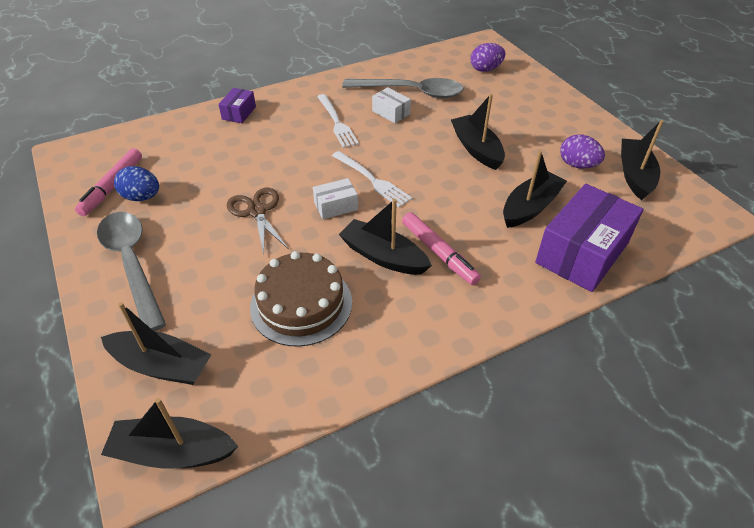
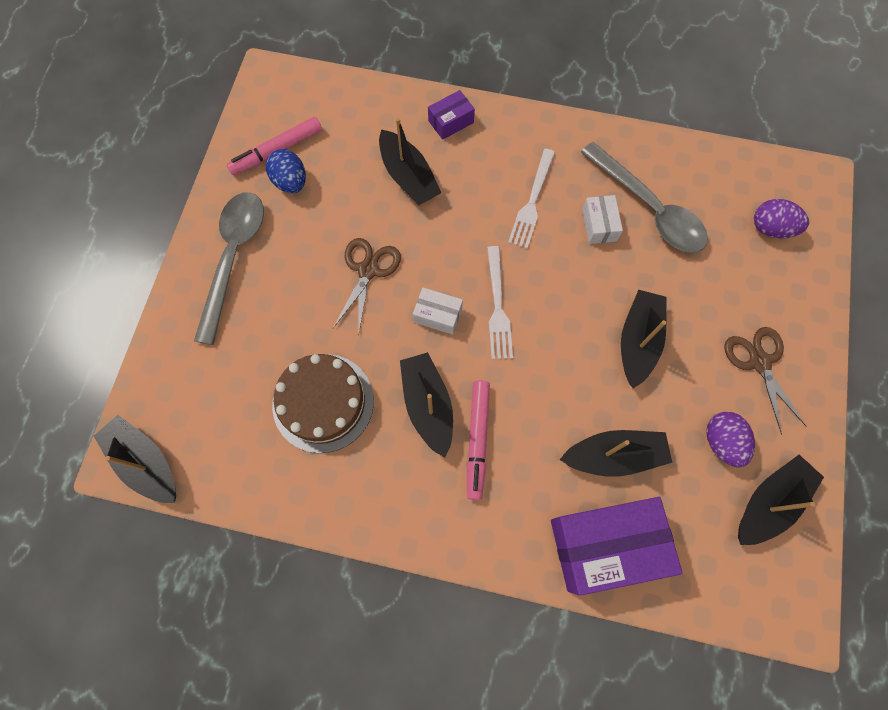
camera: 40 degrees right, 25 degrees up
black boat [101,302,211,385] -> black boat moved to [379,118,441,205]
none -> brown scissors [724,327,807,435]

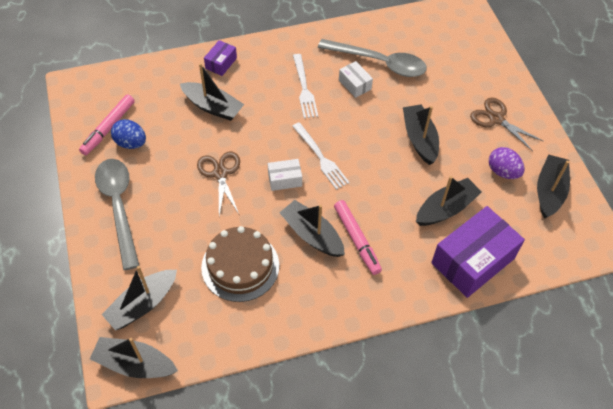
camera: 30 degrees left, 15 degrees down
purple egg [754,199,809,238] -> none
none -> black boat [101,266,177,331]

